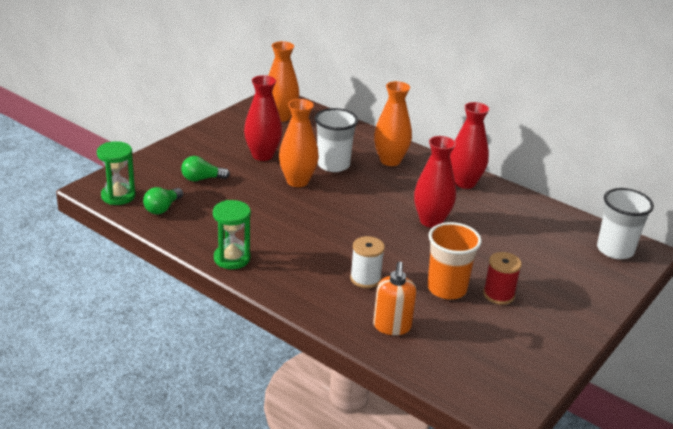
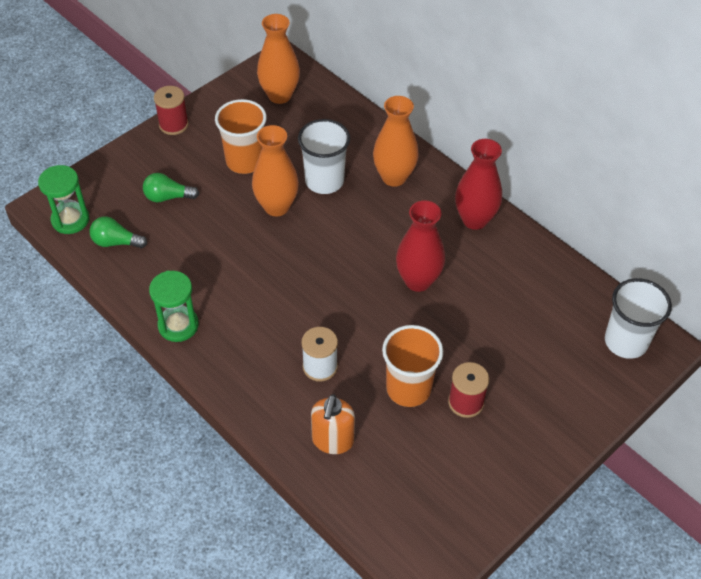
camera: 10 degrees right, 20 degrees up
green light bulb [143,187,183,214] -> green light bulb turned 60 degrees clockwise [89,216,147,248]
red vase [244,75,282,161] -> orange cup [215,99,267,174]
none -> red spool [154,86,189,135]

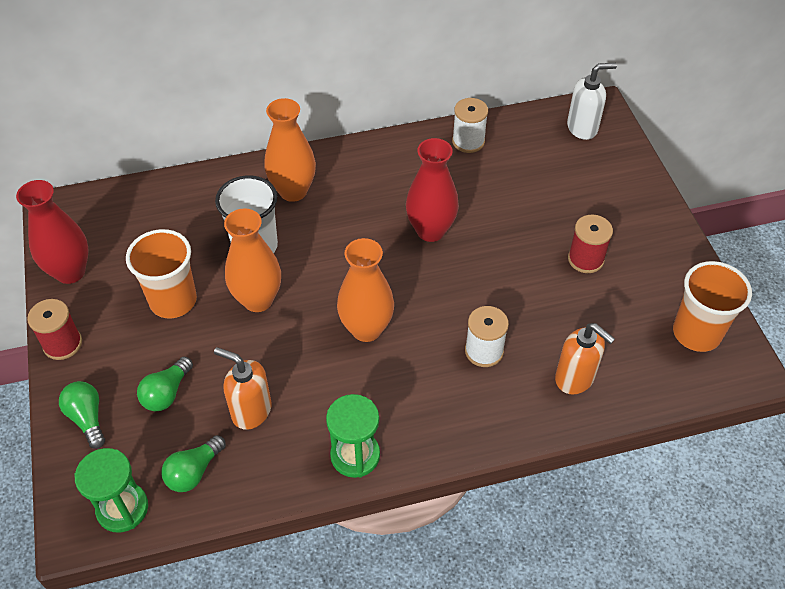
camera: 60 degrees left, 0 degrees up
orange vase [257,14,300,104] -> orange vase moved to [337,238,394,342]
orange cup [382,325,443,407] -> orange cup moved to [673,261,752,352]
red vase [455,139,502,230] -> red vase moved to [16,180,89,284]
white cup [605,278,672,359] -> white soap dispenser [567,63,617,140]
none -> green light bulb [59,381,105,449]
none -> orange soap dispenser [214,347,272,430]
none -> white spool [452,98,488,153]

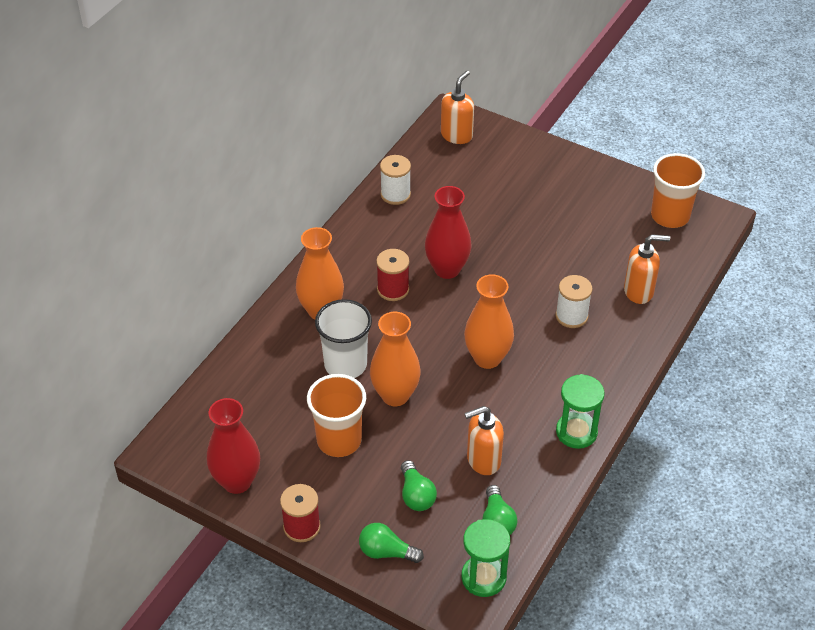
camera: 45 degrees left, 5 degrees down
white soap dispenser [567,63,617,140] -> orange soap dispenser [441,70,474,144]
red spool [568,214,613,273] -> red spool moved to [376,249,409,301]

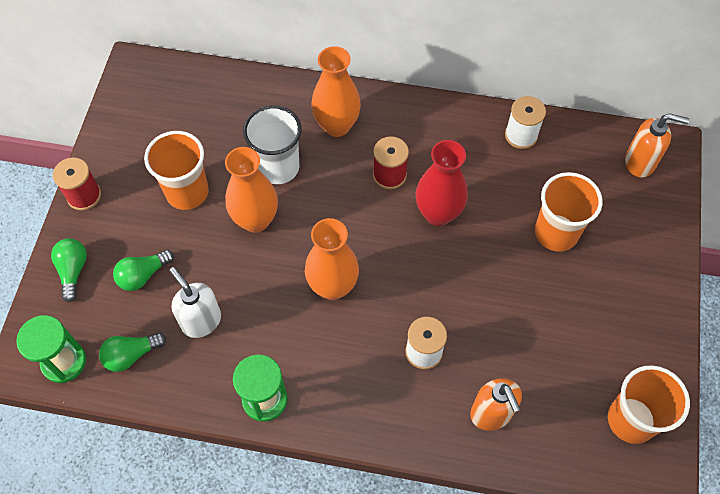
camera: 70 degrees right, 15 degrees up
red vase [207,398,260,494] -> none
orange soap dispenser [464,406,504,475] -> white soap dispenser [169,267,221,338]
none -> orange cup [535,172,602,252]

